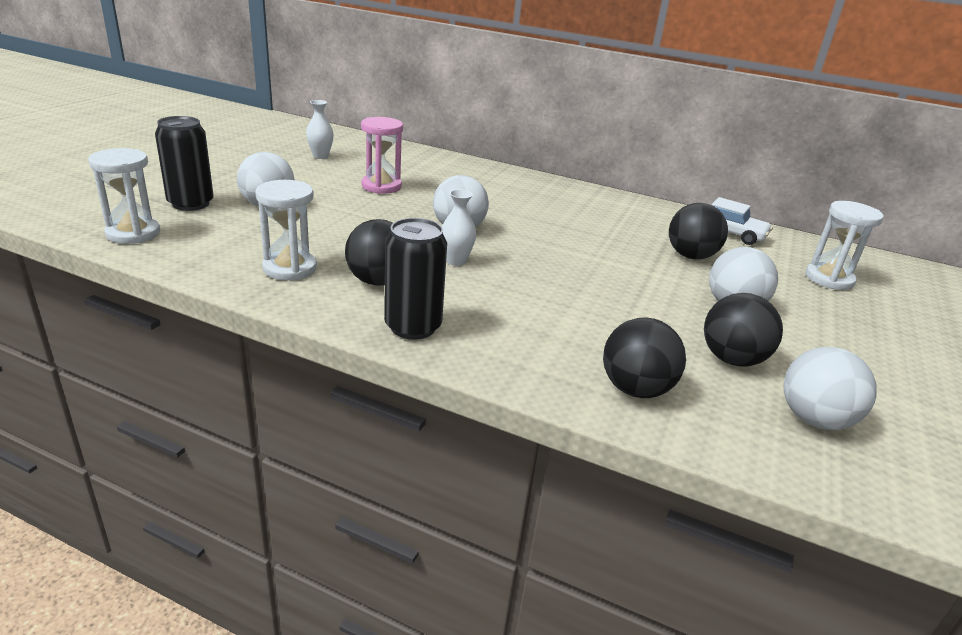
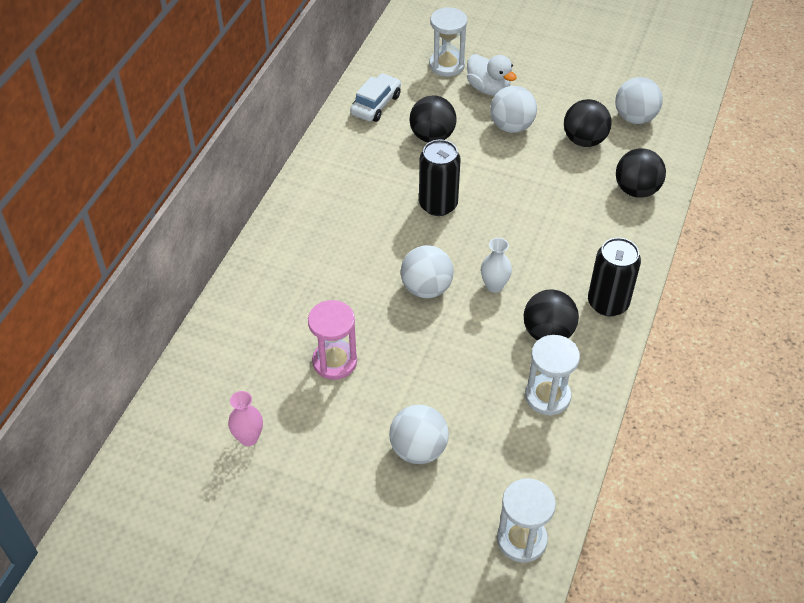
camera: 90 degrees left, 20 degrees up
black can [155,116,214,211] -> black can moved to [419,140,461,216]
white vase [306,100,334,159] -> pink vase [228,391,263,446]
none -> white duck [467,54,517,96]

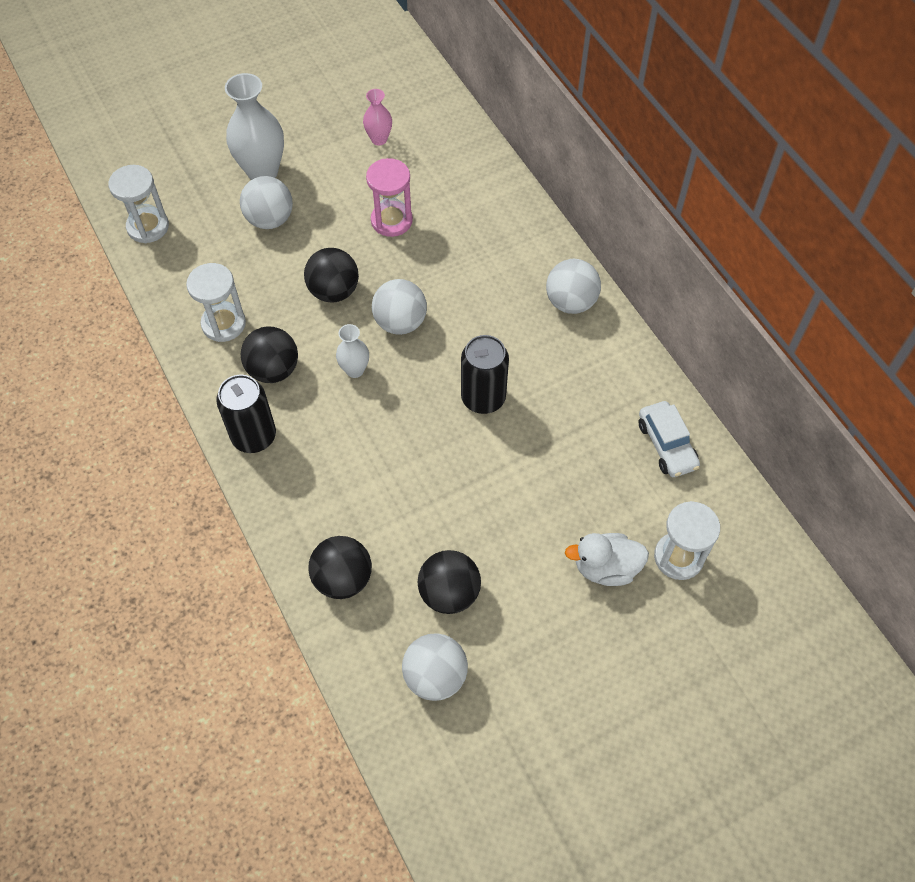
camera: 130 degrees right, 10 degrees up
black ball [409,95,457,143] -> black ball moved to [304,248,359,302]
white ball [490,86,537,133] -> white ball moved to [546,259,601,314]
none -> white vase [225,73,284,180]

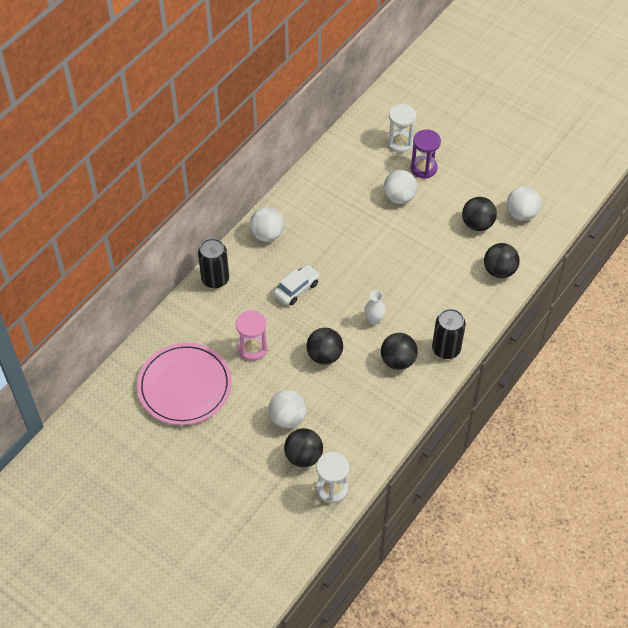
camera: 115 degrees left, 5 degrees down
white hourglass [186,263,246,342] -> none
white vase [225,73,284,180] -> none
pink vase [363,89,392,145] -> pink plate [137,343,232,425]
white ball [372,279,427,335] -> white ball moved to [384,170,417,204]
black can [461,335,509,414] -> black can moved to [198,238,229,289]
white duck [565,533,649,586] -> purple hourglass [410,130,441,179]
white car [639,401,700,477] -> white car moved to [274,265,320,305]
none -> black ball [284,428,323,468]

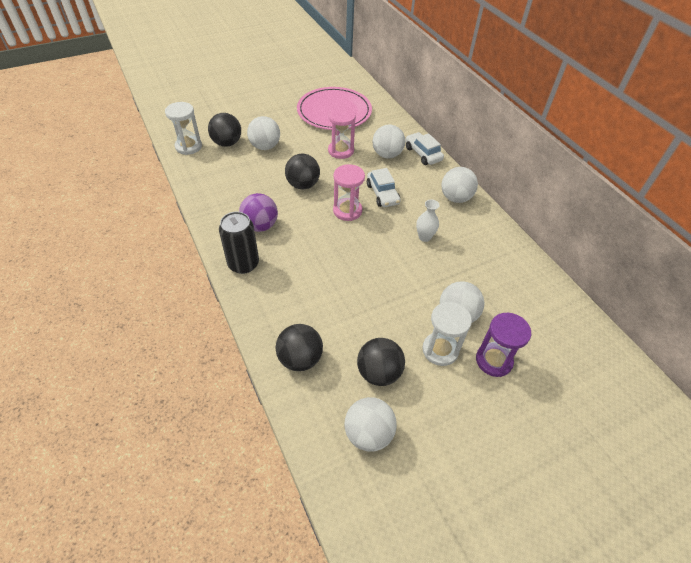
camera: 115 degrees right, 5 degrees down
black can [198,238,229,289] -> white car [405,132,444,165]
white vase [364,290,386,325] -> white vase moved to [416,200,439,242]
black ball [381,333,418,370] -> purple ball [239,193,278,232]
white hourglass [387,104,416,153] -> white hourglass moved to [422,302,472,366]
none -> pink hourglass [333,164,365,221]
none -> white ball [372,125,405,159]

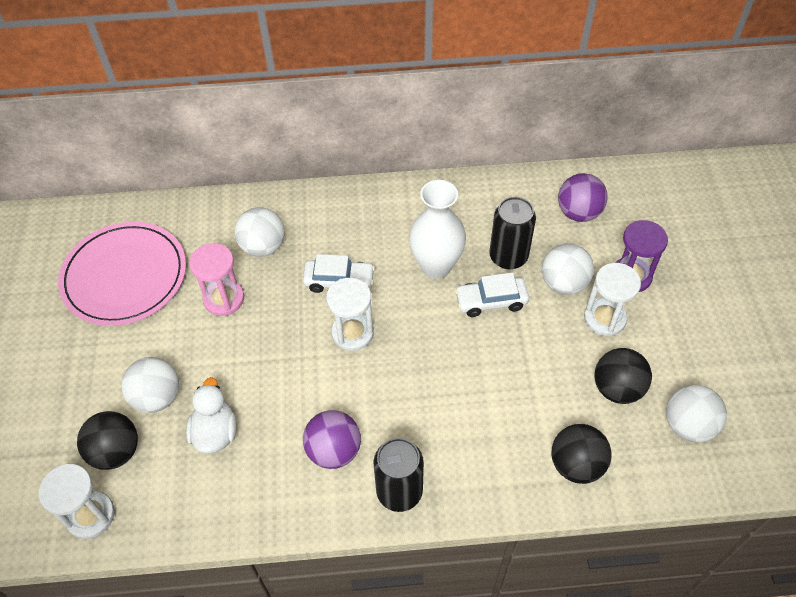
camera: 65 degrees left, 5 degrees up
black ball [285,154,320,190] -> none
pink hourglass [333,164,365,221] -> white hourglass [326,278,374,351]
white car [405,132,444,165] -> white car moved to [455,272,529,317]
white vase [416,200,439,242] -> white vase [409,180,466,279], size x1.88
white ball [441,167,478,203] -> none
none -> white duck [186,377,237,454]
none -> black can [489,197,536,269]
none -> purple ball [558,173,608,222]

